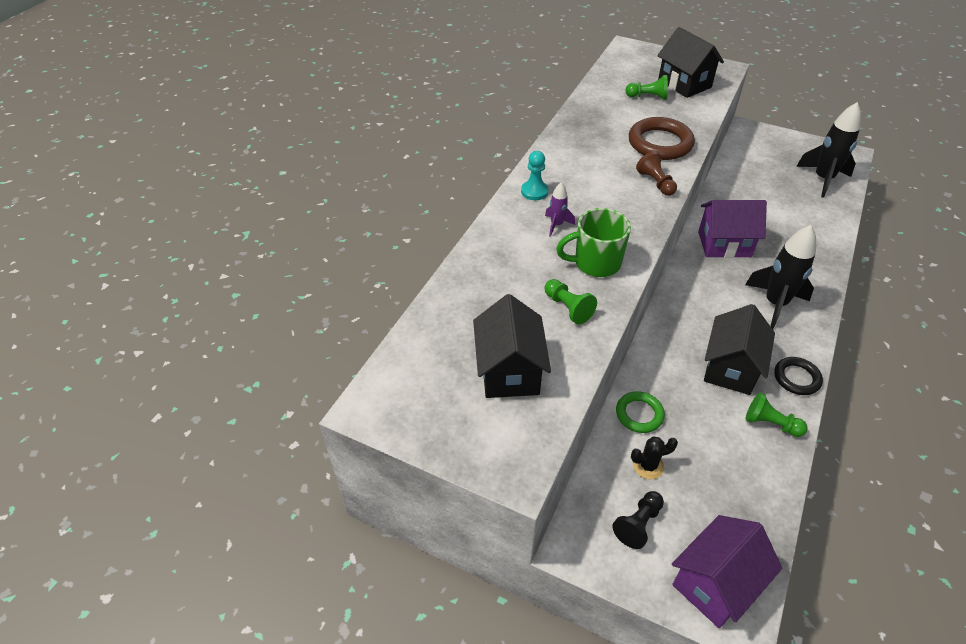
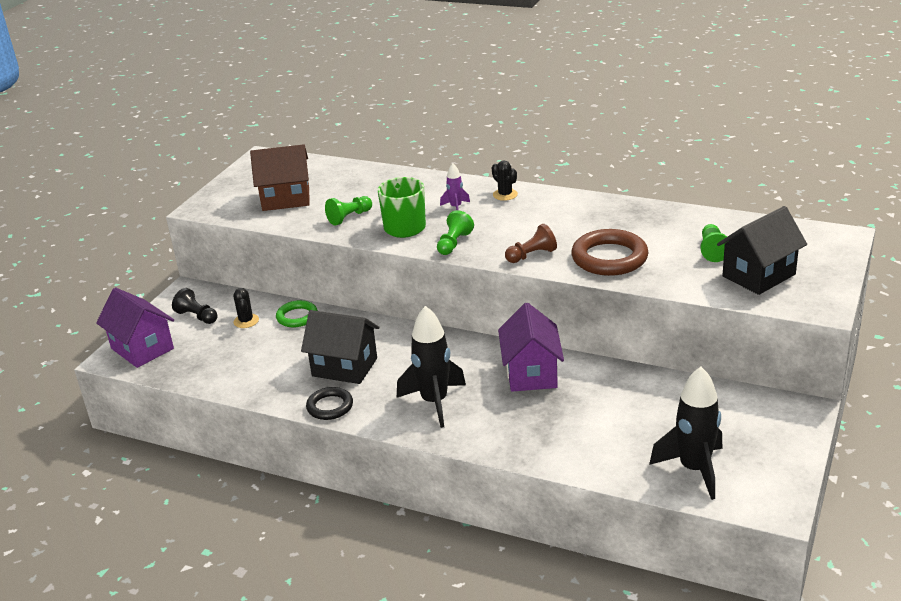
camera: 90 degrees right, 15 degrees down
black house [473,294,551,398] -> brown house [250,144,310,211]
turquoise pawn [521,151,548,200] -> black cactus [492,160,518,201]
green pawn [746,392,808,437] -> green pawn moved to [437,210,474,255]

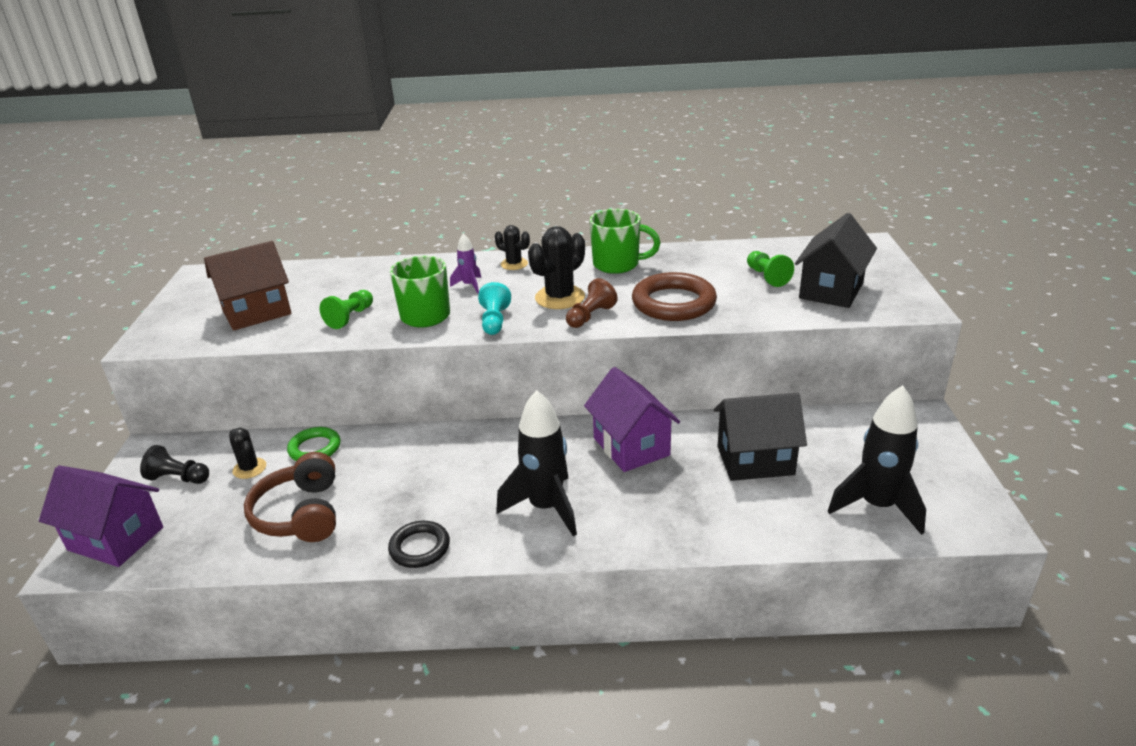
camera: 25 degrees left, 0 degrees up
black house [301,310,379,384] -> black house moved to [714,393,807,481]
green pawn [437,210,474,255] -> turquoise pawn [478,282,511,335]
none -> brown headphones [244,452,336,542]
none -> black cactus [528,226,585,309]
none -> green mug [590,209,661,274]

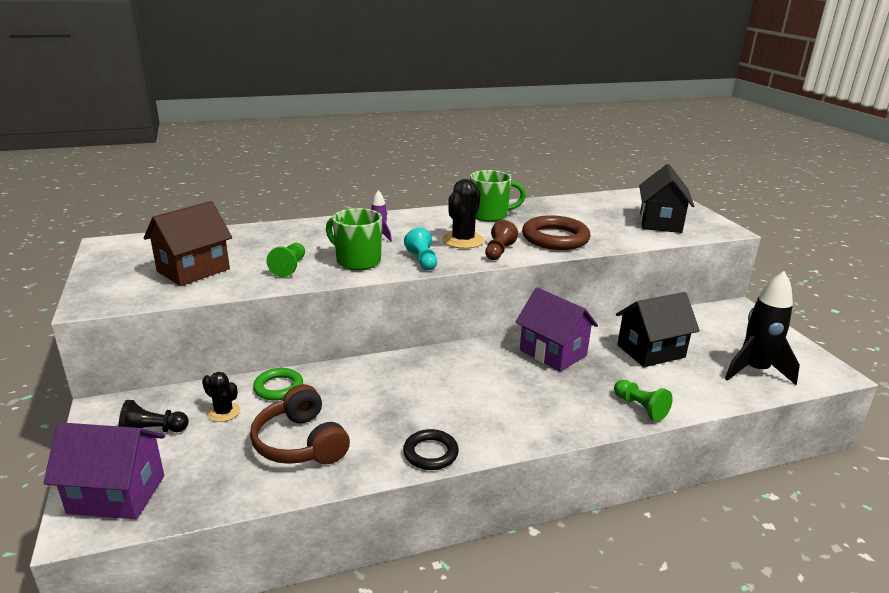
camera: 20 degrees left, 5 degrees down
black cactus [495,225,530,270] -> none
black rocket [496,390,577,536] -> none
green pawn [747,251,794,287] -> green pawn moved to [614,380,673,422]

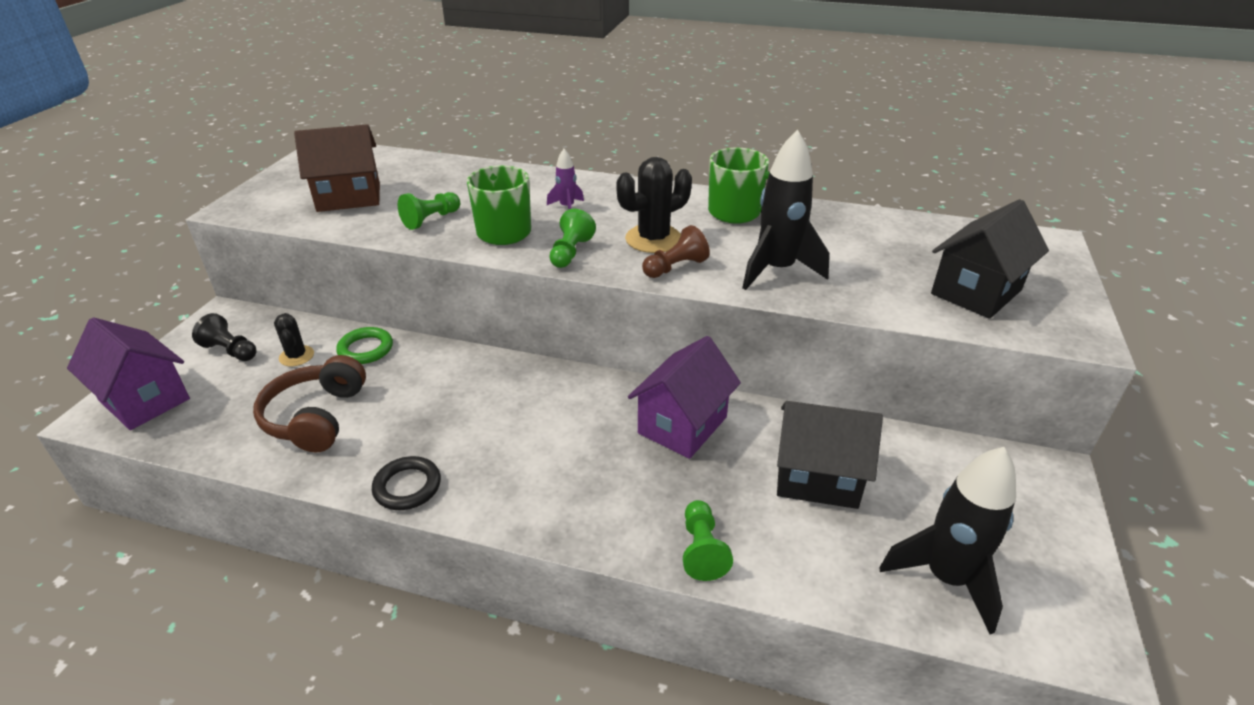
camera: 35 degrees right, 10 degrees up
turquoise pawn [404,228,437,270] -> green pawn [550,209,596,268]
purple house [516,287,598,372] -> purple house turned 45 degrees clockwise [628,336,741,459]
brown ring [522,215,591,250] -> black rocket [742,130,829,290]

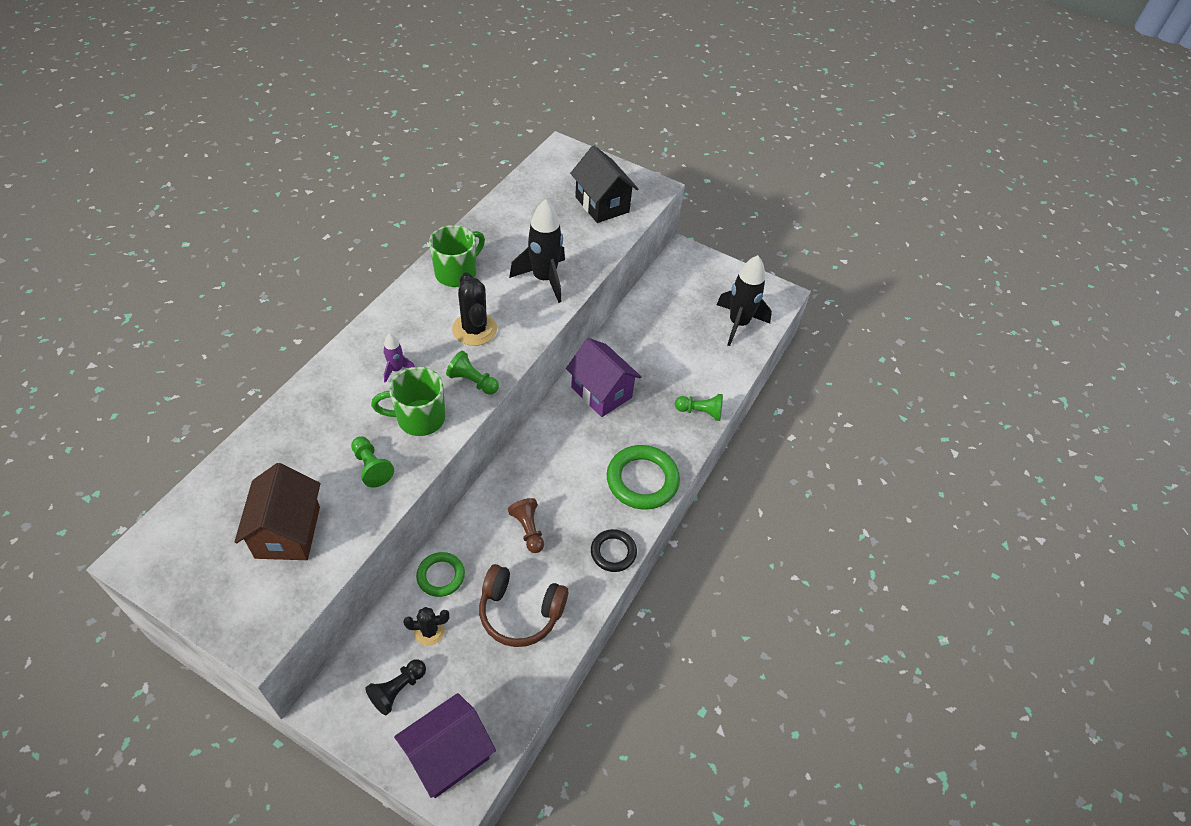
camera: 80 degrees left, 15 degrees up
brown pawn [642,225,710,278] -> brown pawn moved to [508,498,544,553]
black house [777,401,883,509] -> none
none -> green ring [607,445,680,509]

